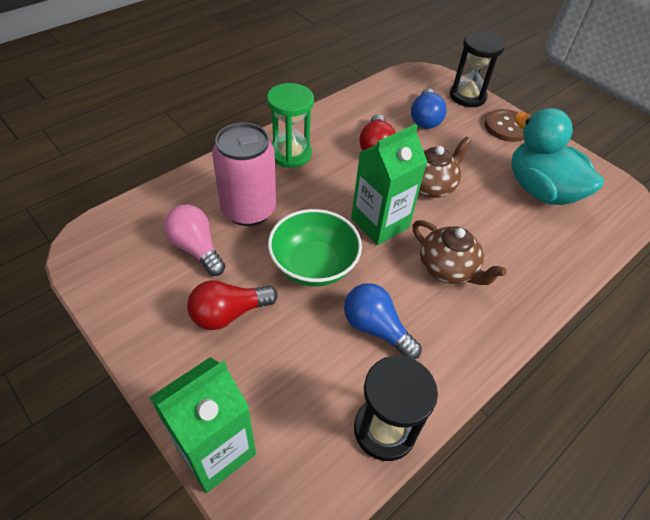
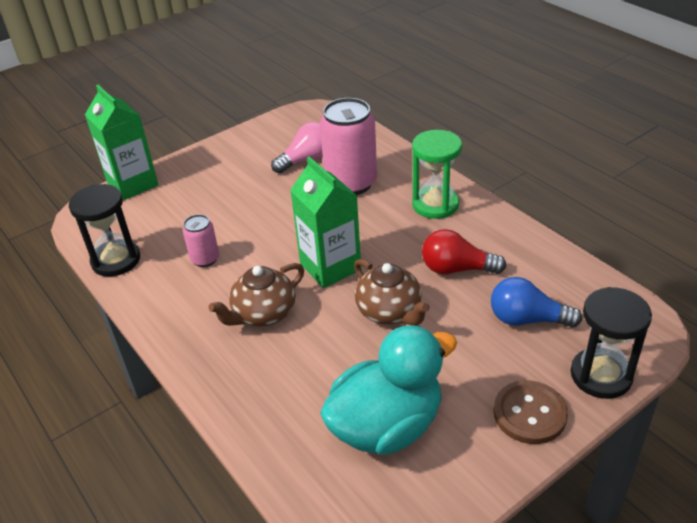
camera: 100 degrees right, 10 degrees down
red light bulb [187,280,277,330] -> none
green bowl [268,209,362,287] -> none
blue light bulb [344,283,422,360] -> pink can [183,214,219,267]

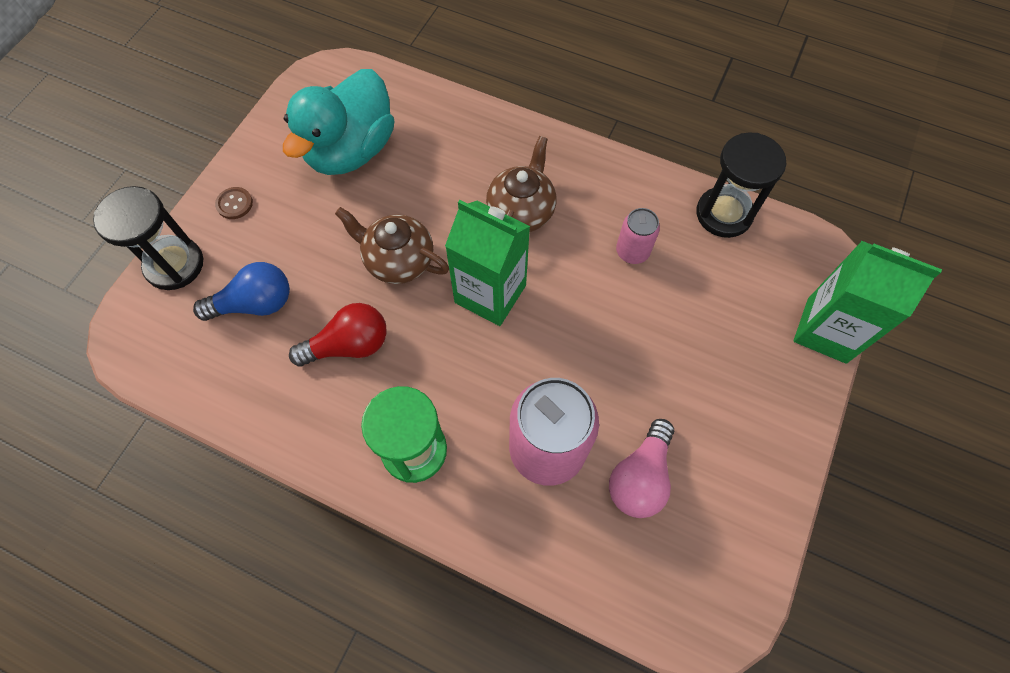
camera: 150 degrees right, 25 degrees up
brown button [493,380,568,444] -> brown button [215,187,253,219], size x0.55

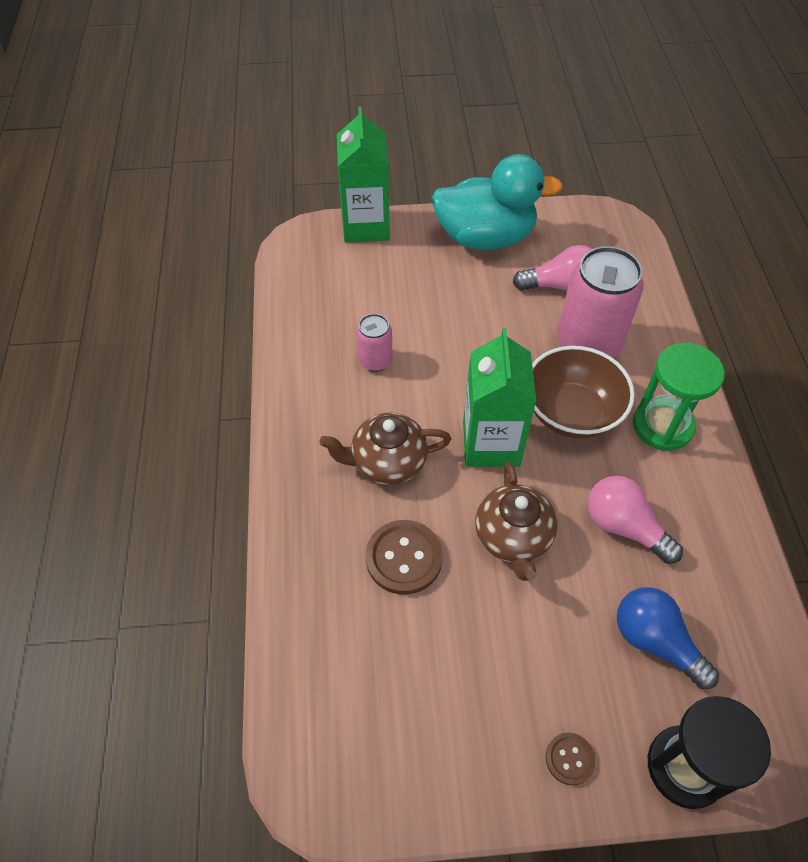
camera: 120 degrees left, 10 degrees down
turquoise duck [283,69,394,175] -> turquoise duck moved to [431,154,563,250]
red light bulb [289,303,387,367] -> pink light bulb [588,476,683,564]
black hourglass [696,132,786,238] -> none
none -> brown button [366,520,443,595]
none -> brown bowl [532,346,635,438]

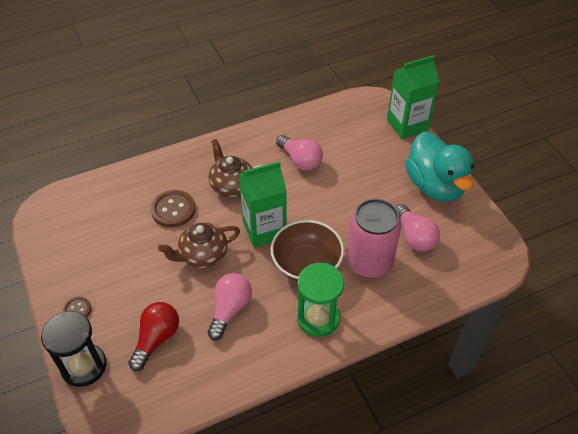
camera: 70 degrees right, 5 degrees down
pink can [356,314,393,372] -> pink light bulb [276,135,323,171]
blue light bulb [617,587,719,689] -> red light bulb [128,302,179,371]

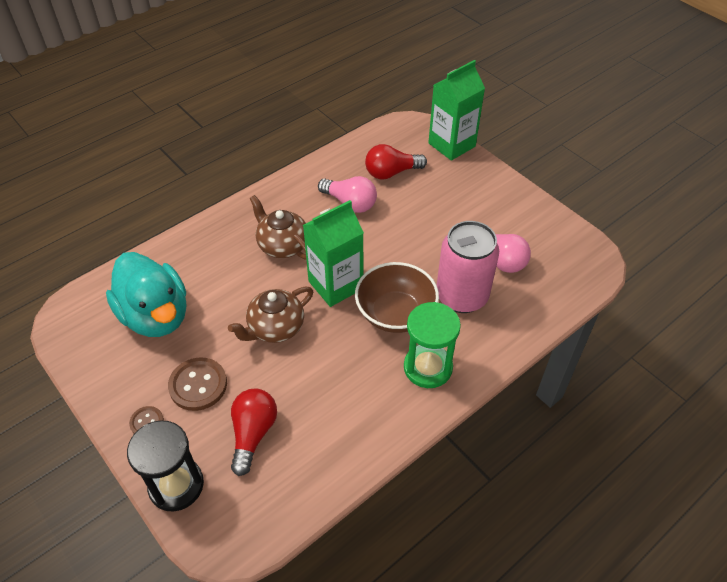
camera: 15 degrees left, 0 degrees up
brown button [151,190,195,227] -> brown button moved to [168,357,227,411]
pink light bulb [208,273,252,340] -> none
turquoise duck [405,131,474,202] -> turquoise duck moved to [106,252,186,337]
none -> red light bulb [365,144,427,179]

